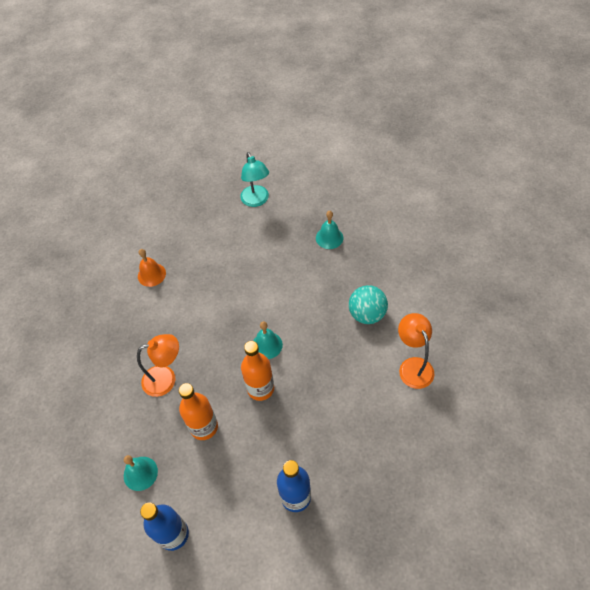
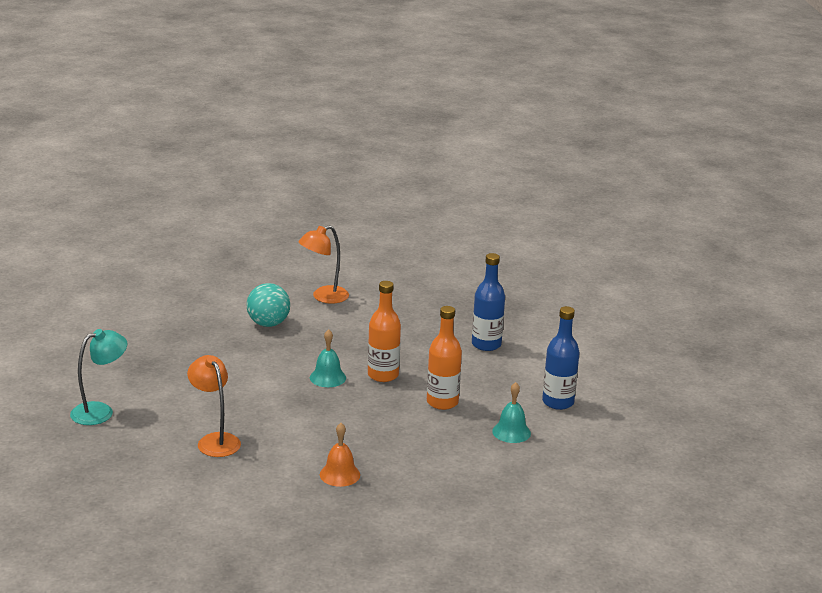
camera: 110 degrees left, 30 degrees down
orange lamp [137,334,179,397] -> orange lamp moved to [187,355,241,457]
orange bell [138,249,166,287] -> orange bell moved to [320,423,360,487]
turquoise bell [316,211,343,249] -> none

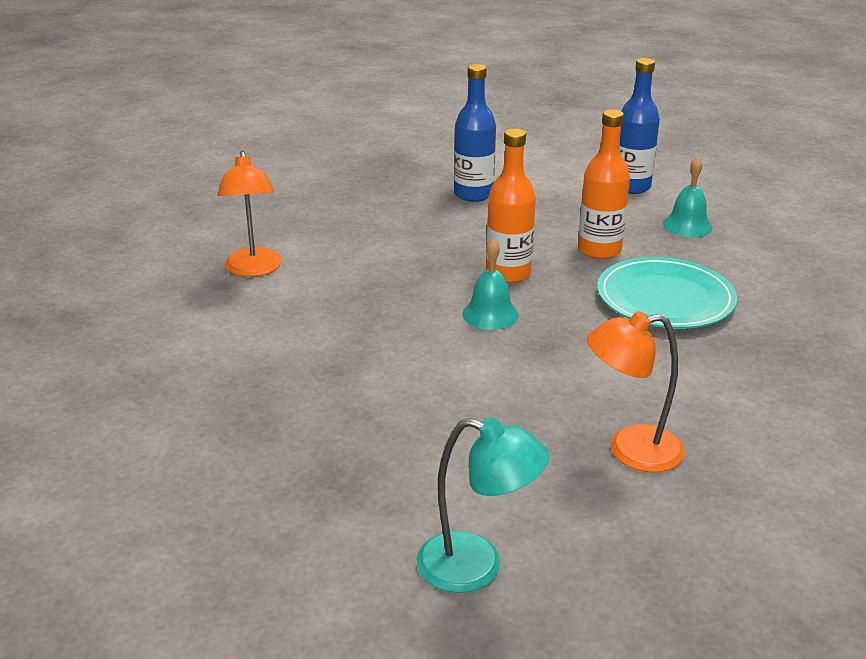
camera: 65 degrees left, 5 degrees up
turquoise lamp [70,329,127,425] -> turquoise lamp turned 120 degrees clockwise [417,418,549,593]
turquoise ball [246,283,290,327] -> none
orange bell [320,423,360,487] -> none
none -> turquoise plate [597,257,737,329]

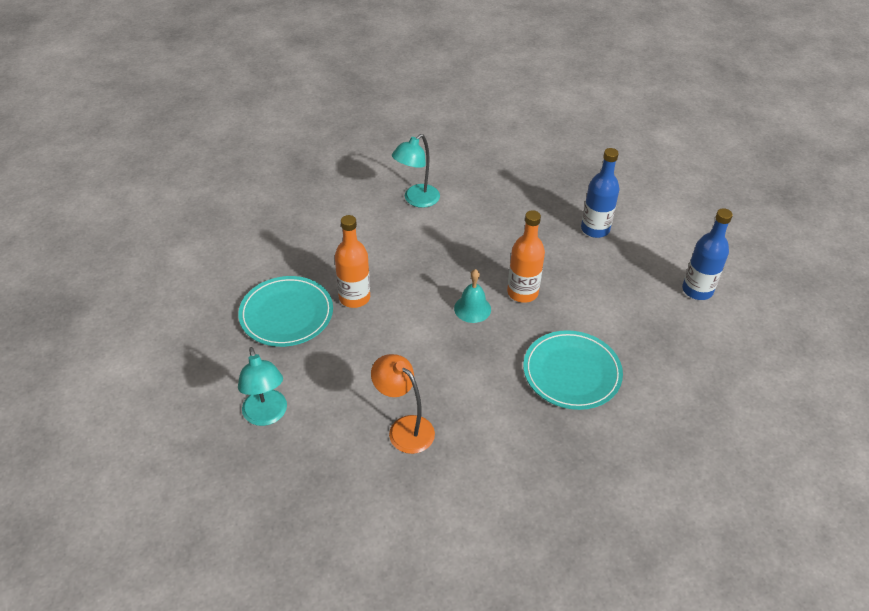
camera: 50 degrees right, 15 degrees up
orange lamp [217,150,282,277] -> turquoise lamp [392,134,440,208]
orange bottle [578,109,630,259] -> orange bottle moved to [335,215,370,308]
turquoise bell [663,157,712,237] -> none
none -> turquoise plate [238,276,333,347]

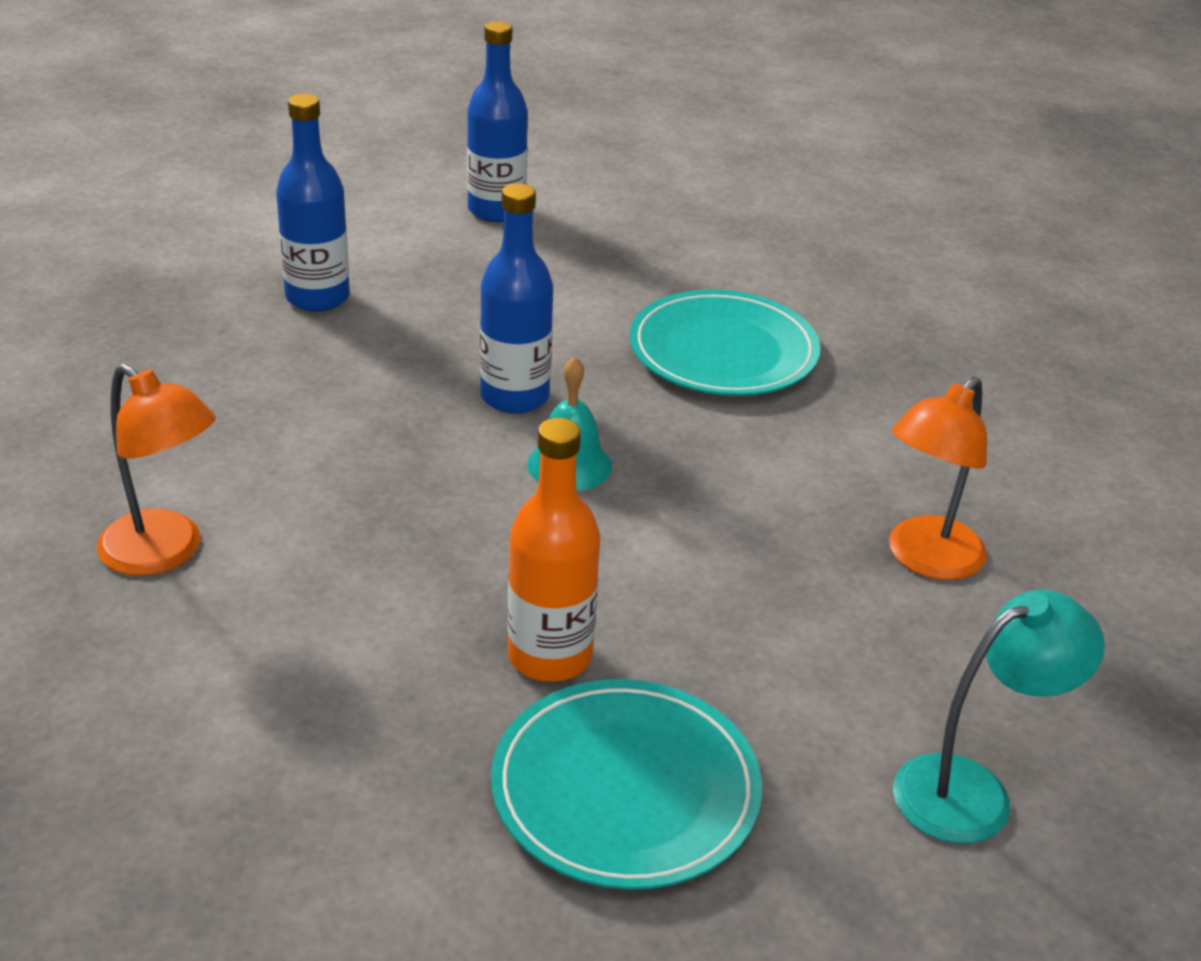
camera: 95 degrees left, 10 degrees down
turquoise lamp [392,134,440,208] -> orange lamp [97,364,216,576]
orange bottle [507,210,545,303] -> blue bottle [480,183,553,413]

